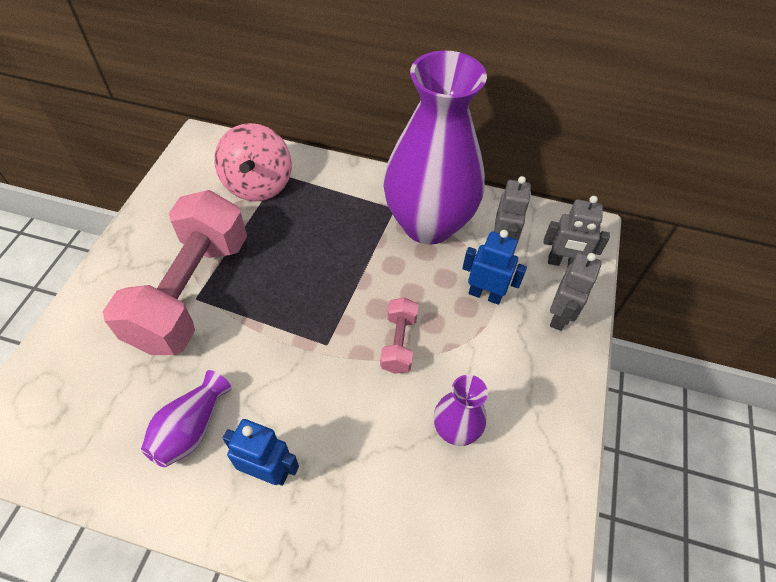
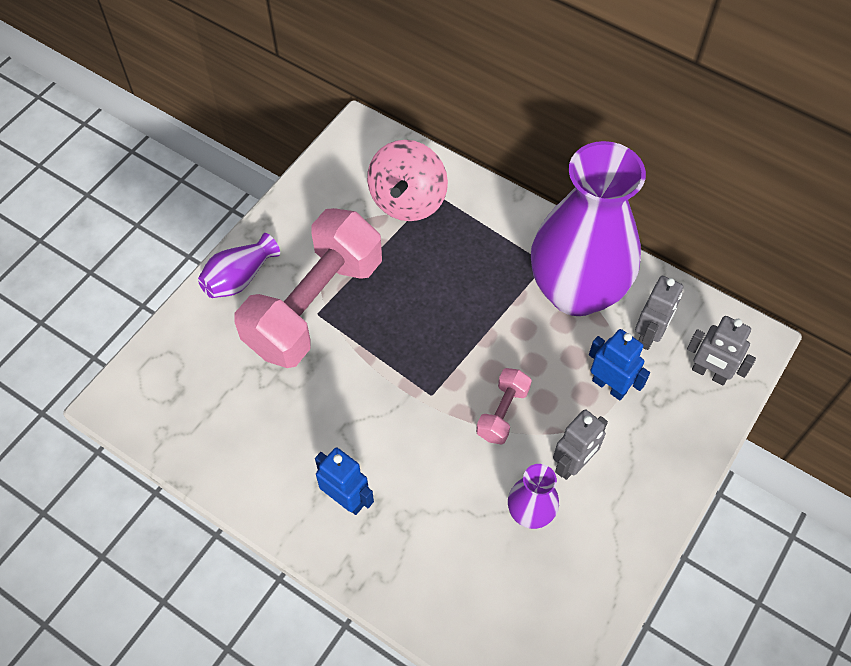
camera: 20 degrees right, 5 degrees up
purple vase [141,370,232,467] -> purple vase moved to [198,233,280,298]
grey robot [550,253,602,331] -> grey robot moved to [553,409,608,480]

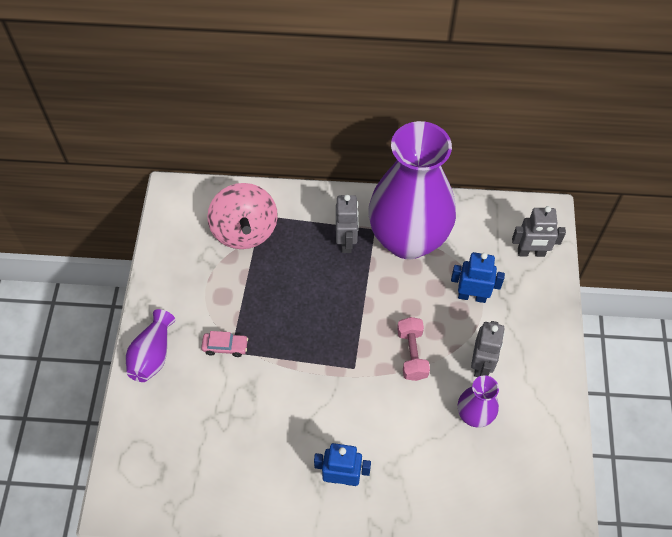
camera: 30 degrees left, 0 degrees up
pink dumbbell [234,208,382,368] -> pink car [201,331,248,357]
grey robot [635,276,683,350] -> grey robot moved to [336,195,359,253]

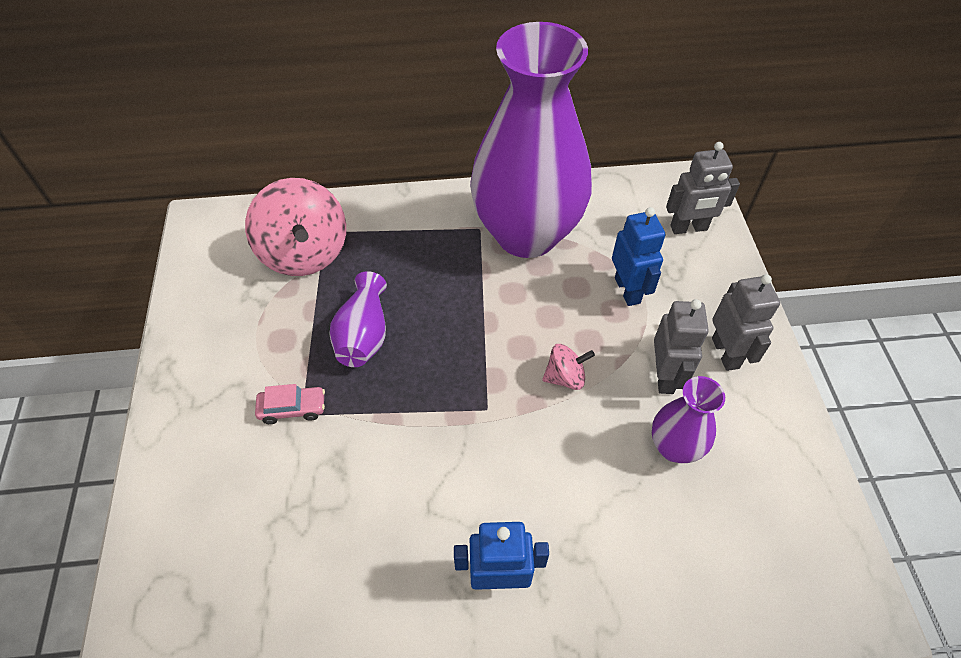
camera: 10 degrees left, 5 degrees down
purple vase [126,309,175,382] -> purple vase moved to [329,271,387,367]
grey robot [336,195,359,253] -> grey robot moved to [712,274,780,371]
pink dumbbell [397,317,430,381] -> pink spinning top [542,344,595,390]
blue robot [451,252,505,303] -> blue robot turned 75 degrees clockwise [612,207,666,306]

